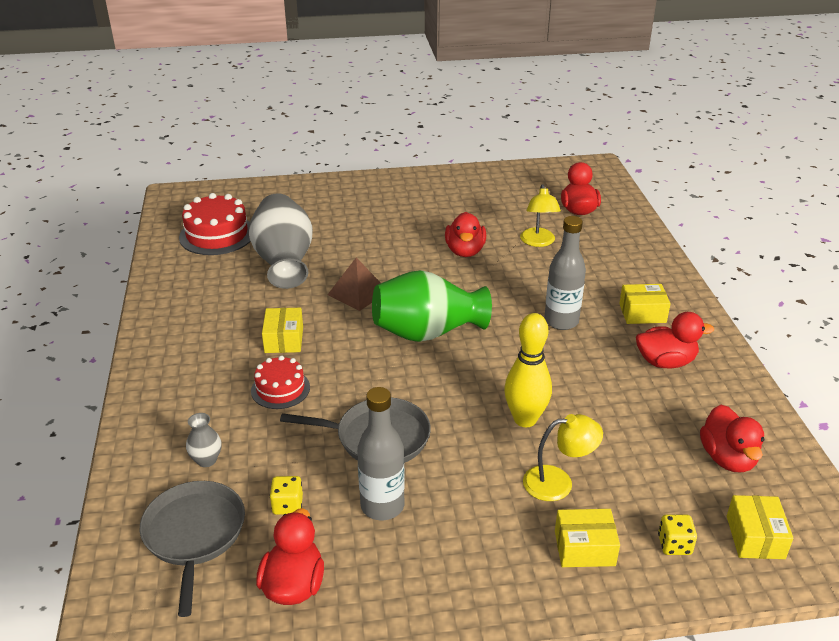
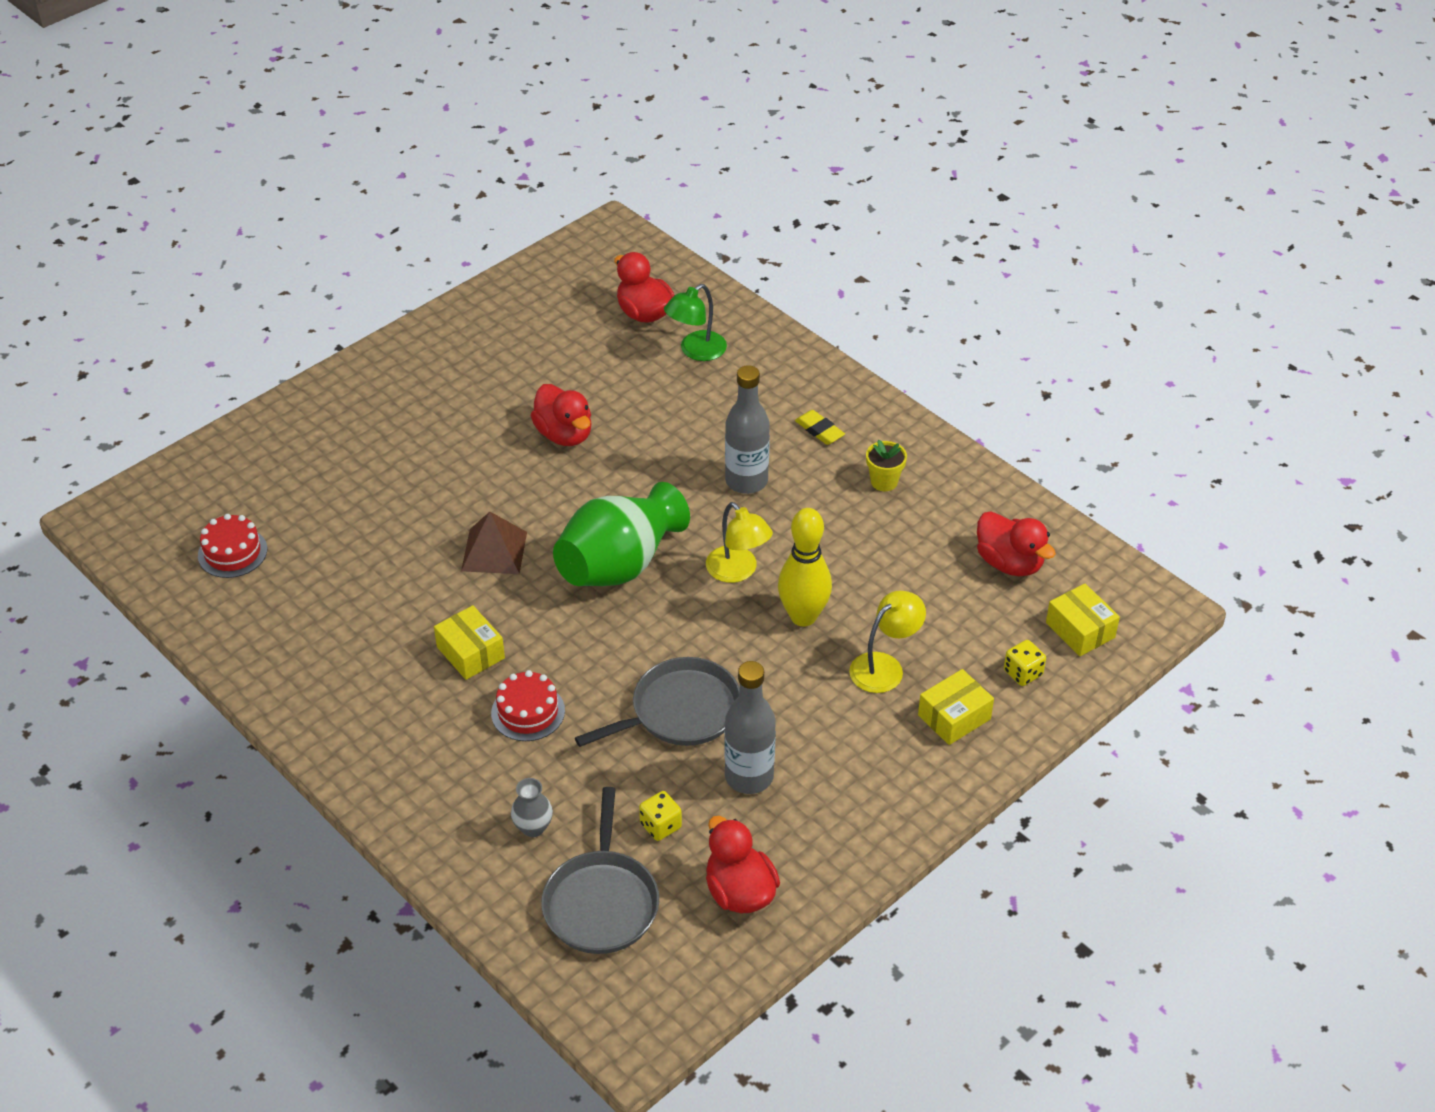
camera: 35 degrees left, 10 degrees up
grey pan [140,481,245,617] -> grey pan turned 135 degrees counterclockwise [541,787,659,954]
red cake [179,193,251,255] -> red cake [198,514,267,578], size x0.62
grey vase [249,193,313,289] -> none
yellow lamp [520,184,561,247] -> yellow lamp moved to [706,502,773,583]
yellow box [619,284,671,324] -> yellow eraser [795,410,845,445]
red duck [636,312,714,368] -> yellow flower pot [866,440,907,491]
none -> green lamp [664,284,727,361]

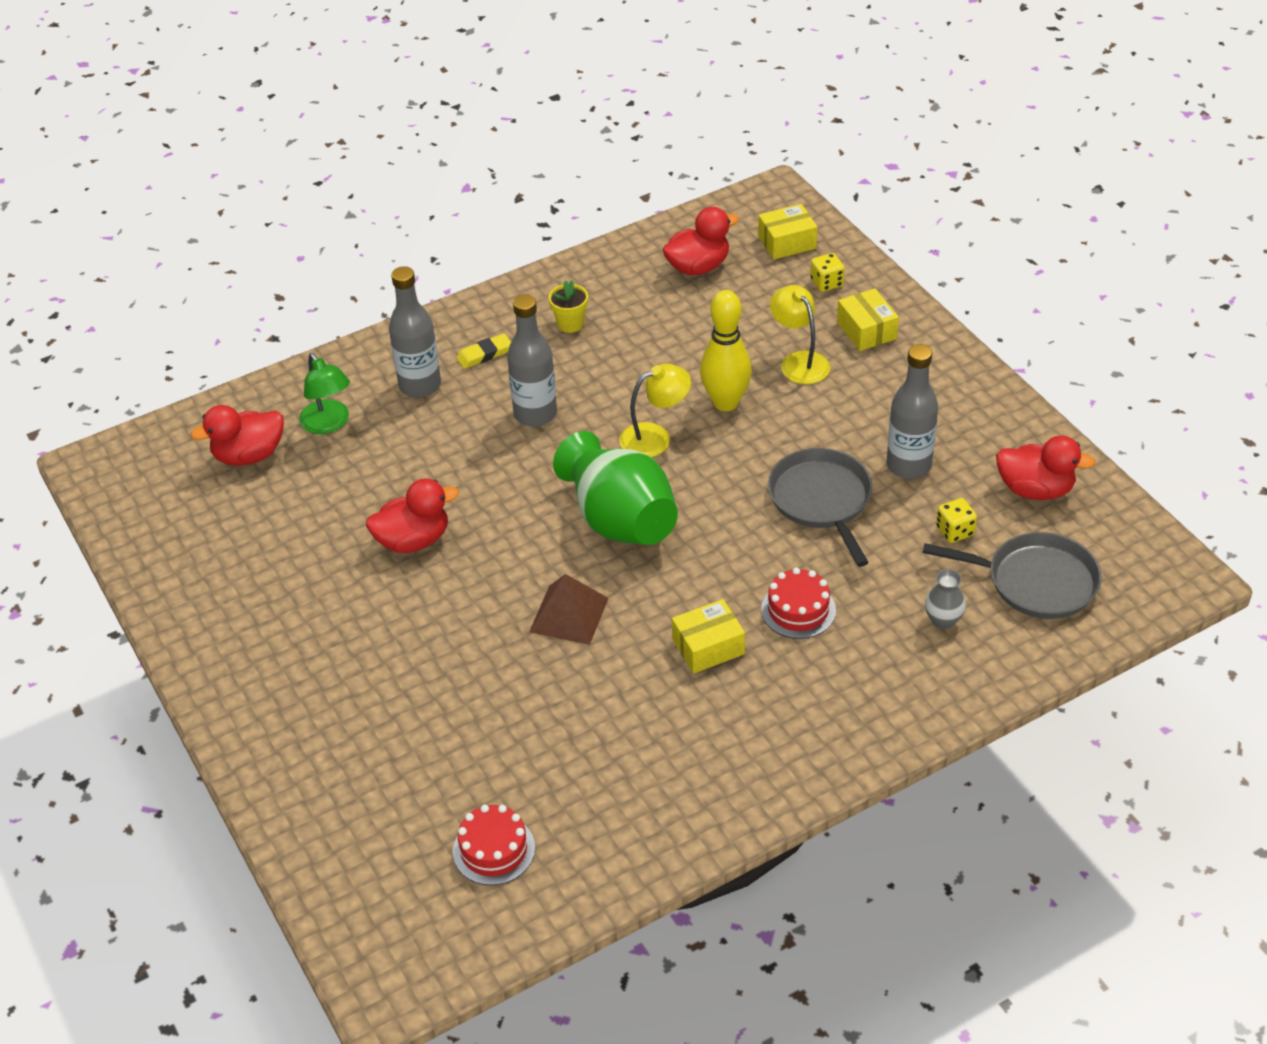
camera: 75 degrees left, 0 degrees up
red duck [706,816,780,914] -> red duck turned 150 degrees counterclockwise [996,436,1095,500]
none -> grey bottle [389,266,441,398]

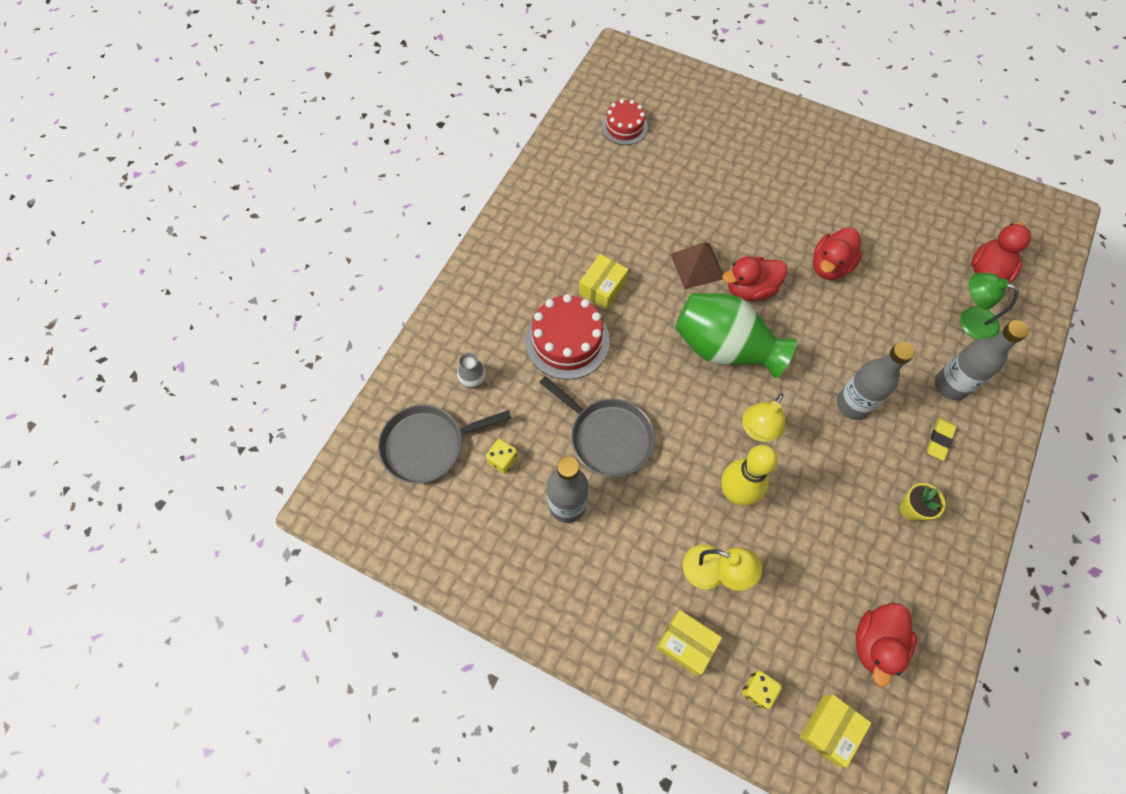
camera: 145 degrees right, 20 degrees up
red cake [761,568,836,639] -> red cake [525,294,610,380], size x1.60
red duck [996,436,1095,500] -> red duck moved to [722,256,788,301]

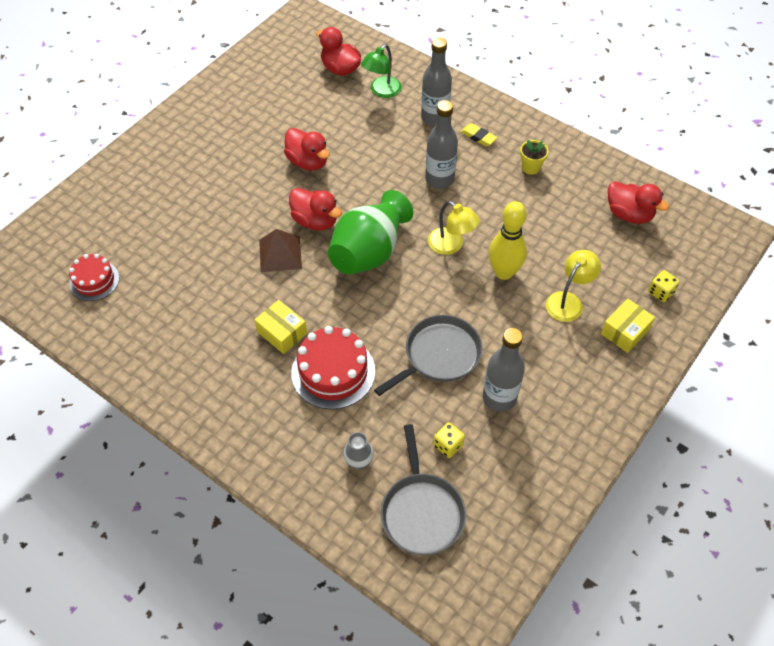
camera: 80 degrees left, 10 degrees down
red duck [722,256,788,301] -> red duck turned 45 degrees counterclockwise [289,188,342,230]
yellow box [800,695,871,768] -> none

